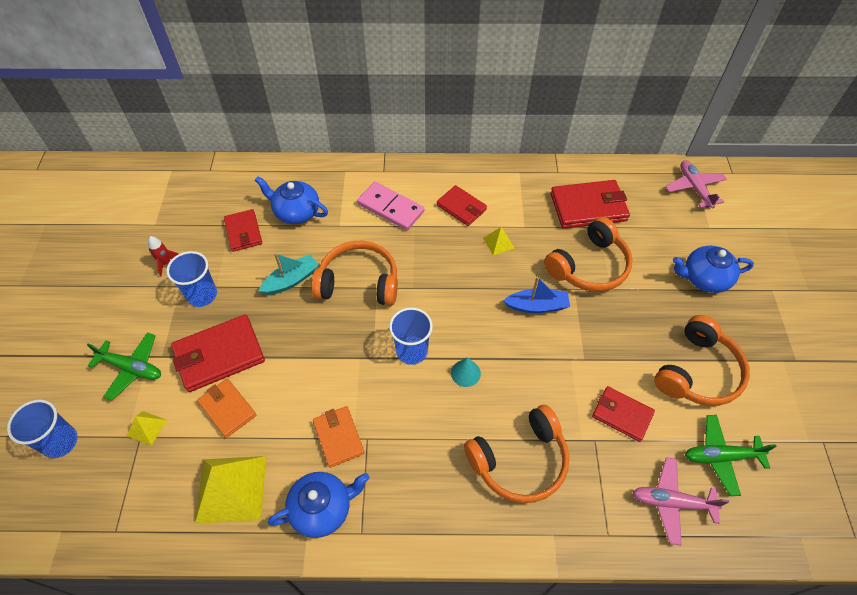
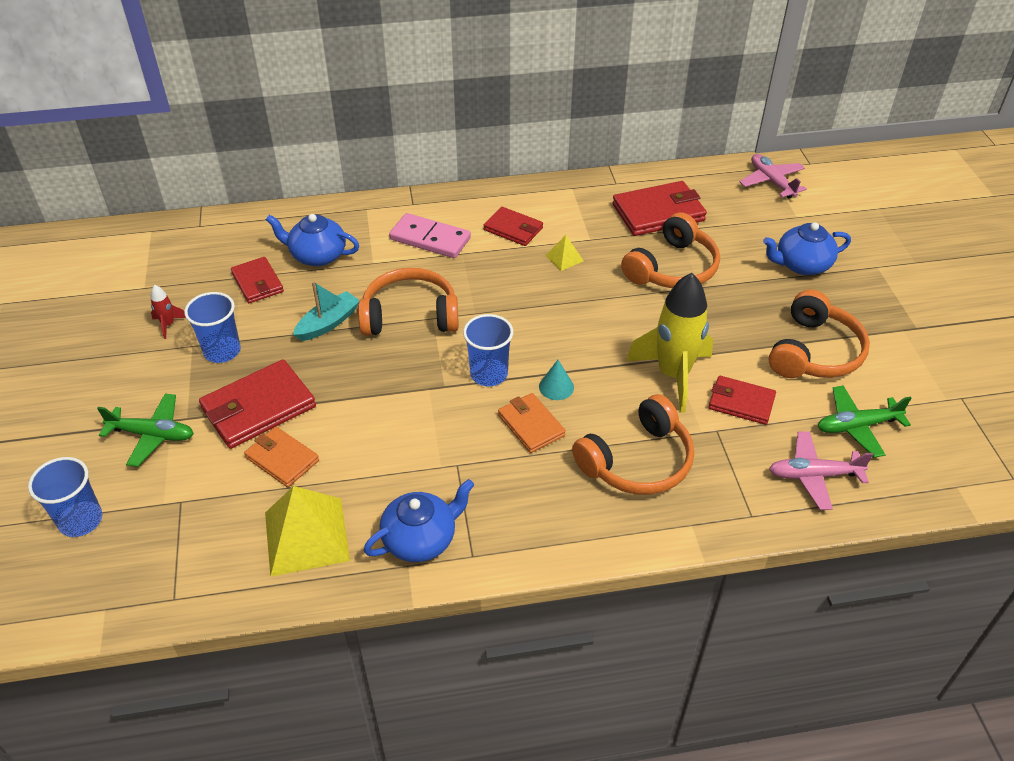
camera: 10 degrees left, 10 degrees down
yellow pyramid [127,411,167,446] -> none
orange wallet [313,406,365,468] -> orange wallet moved to [498,393,566,453]
blue boat [503,276,570,313] -> none
none -> yellow rocket [626,273,713,413]

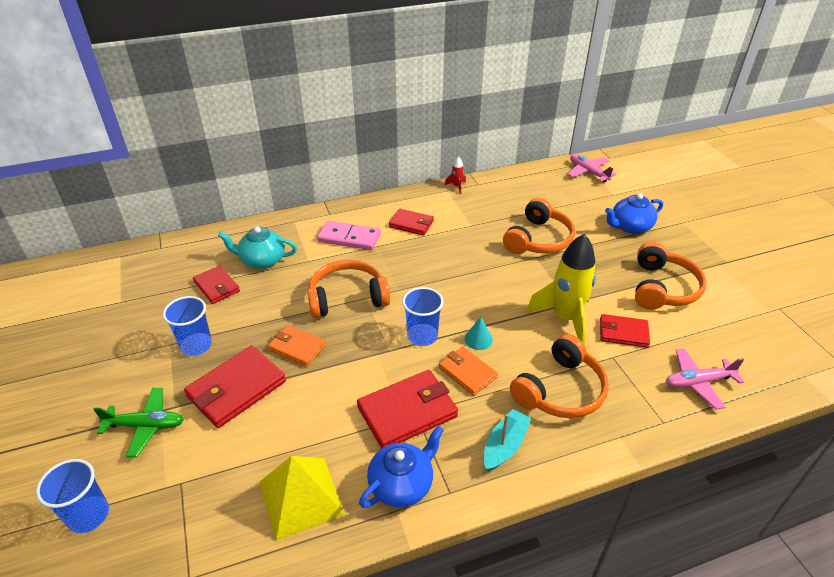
camera: 10 degrees left, 5 degrees down
red rocket [150,285,186,339] -> red rocket moved to [445,156,466,194]
orange wallet [244,427,319,487] -> orange wallet moved to [268,325,326,367]
blue teapot [266,214,359,266] -> turquoise teapot [218,226,297,269]
turquoise boat [293,281,359,341] -> turquoise boat moved to [483,409,531,472]
yellow pyramid [545,235,584,271] -> none
red wallet [612,181,707,236] -> red wallet moved to [357,370,458,449]
green plane [818,386,911,458] -> none

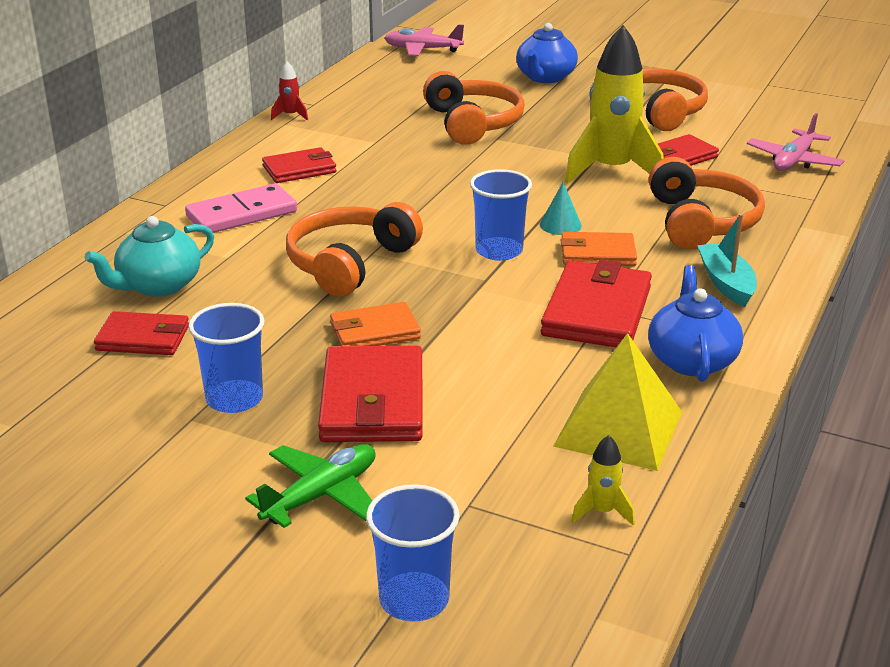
camera: 45 degrees left, 10 degrees down
none -> yellow rocket [571,435,635,526]

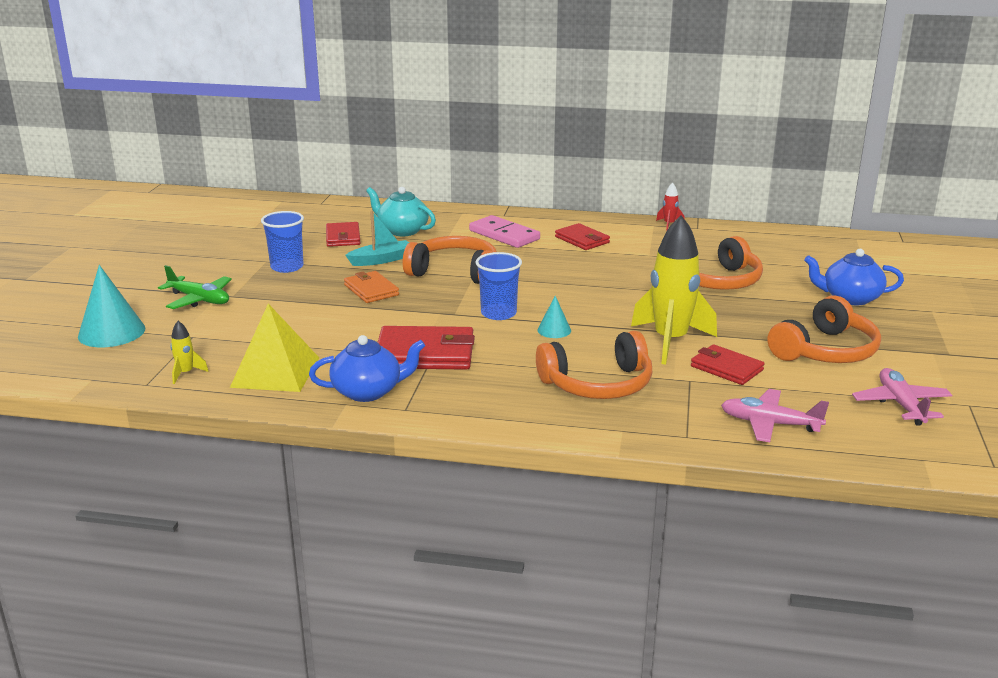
camera: 75 degrees right, 5 degrees down
red wallet [318,346,423,442] -> none
blue cup [366,484,460,622] -> turquoise cone [78,265,145,347]
pink plane [385,24,464,56] -> pink plane moved to [852,368,952,426]
orange wallet [560,232,637,266] -> none
turquoise boat [697,214,757,307] -> turquoise boat moved to [346,210,409,266]

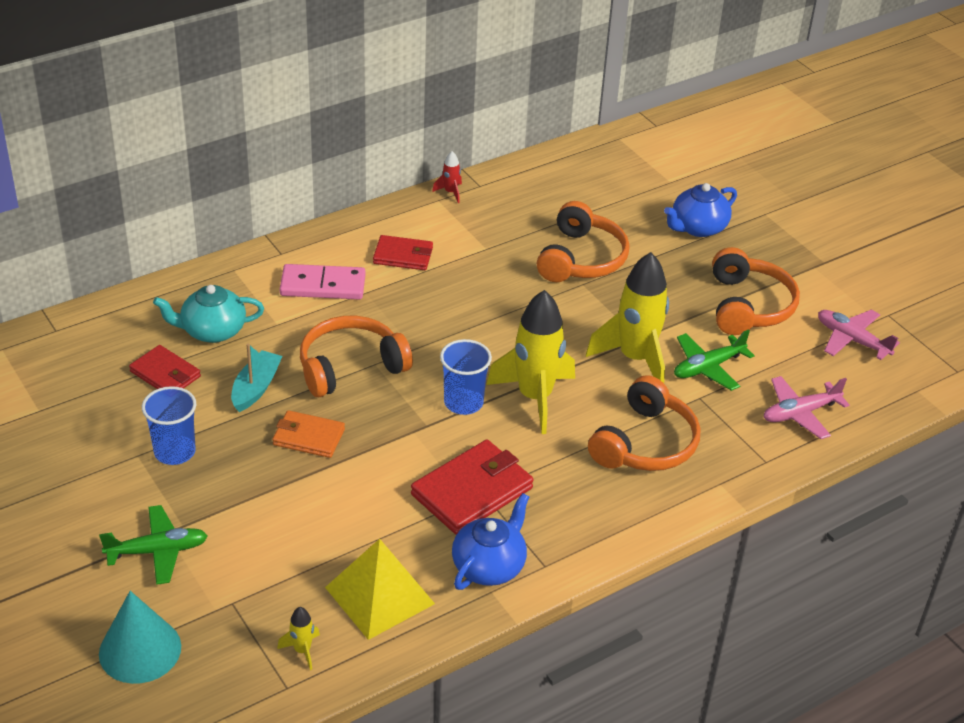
camera: 45 degrees left, 15 degrees up
turquoise cone [537,296,571,338] -> yellow rocket [486,290,575,434]
red wallet [691,344,765,385] -> green plane [674,329,755,391]

